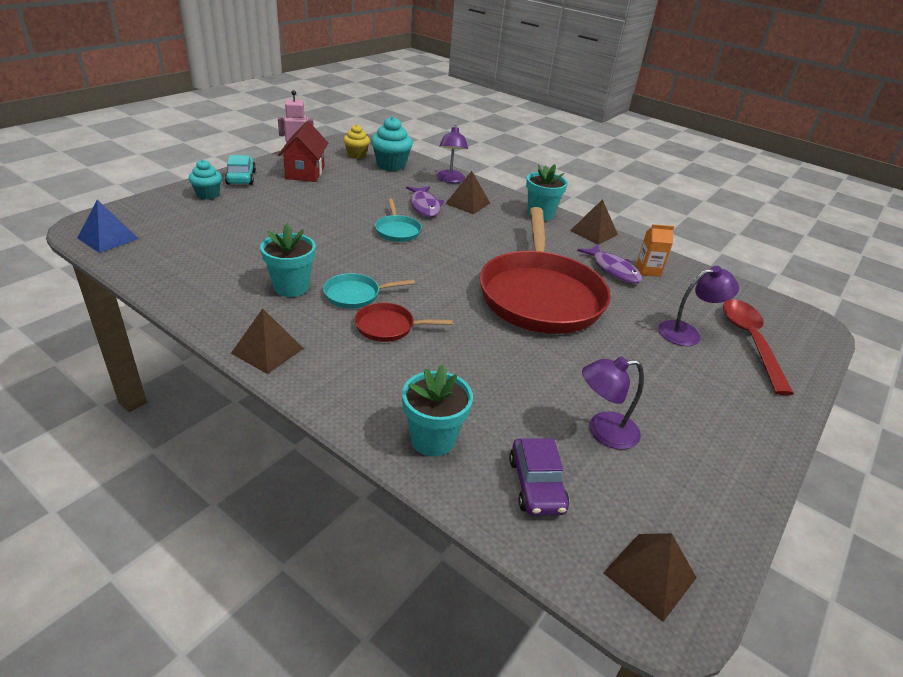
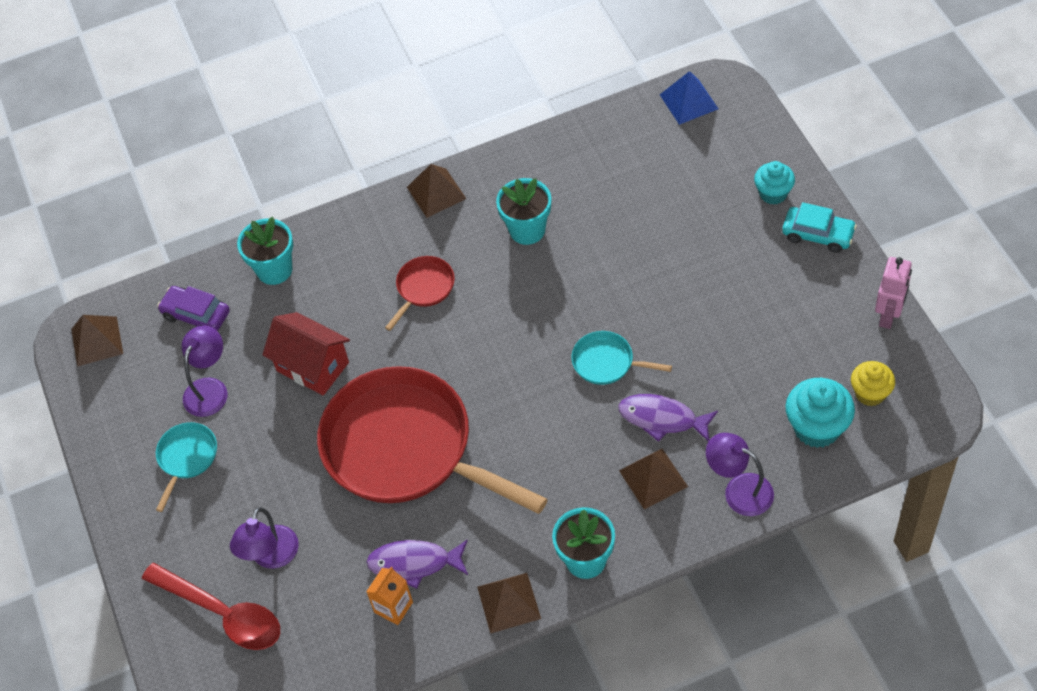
camera: 130 degrees right, 20 degrees up
red house [278,121,328,182] -> red house moved to [262,312,350,396]
turquoise pan [323,273,415,308] -> turquoise pan moved to [156,422,217,512]

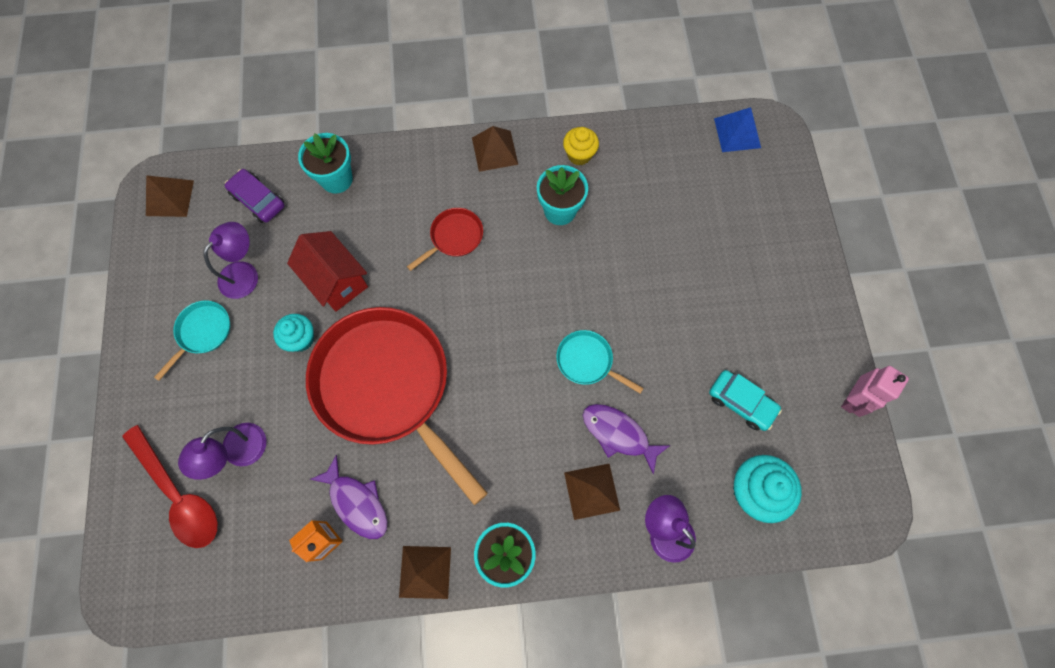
camera: 10 degrees right, 15 degrees up
purple fish [366,540,468,589] -> purple fish turned 150 degrees counterclockwise [310,455,387,539]
turquoise cupcake [754,161,795,205] -> turquoise cupcake moved to [273,314,314,352]
turquoise car [782,202,857,253] -> turquoise car moved to [709,370,782,431]
yellow cupcake [851,361,895,406] -> yellow cupcake moved to [563,127,599,165]

